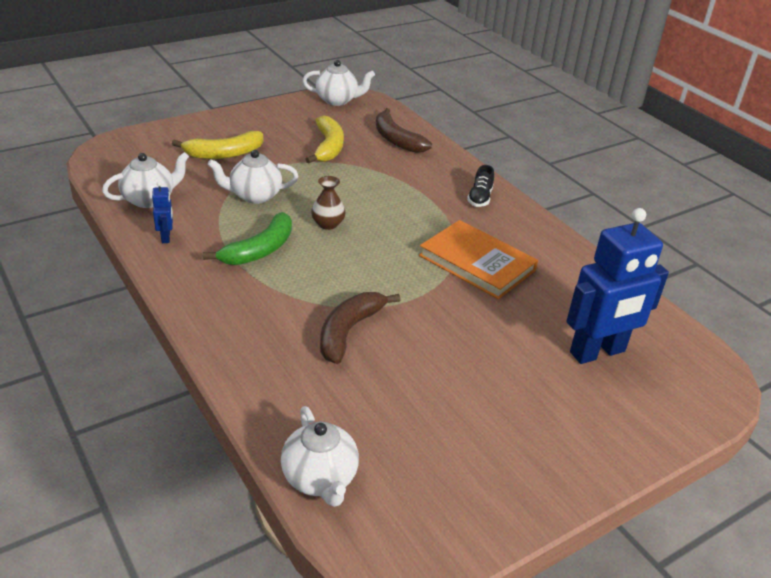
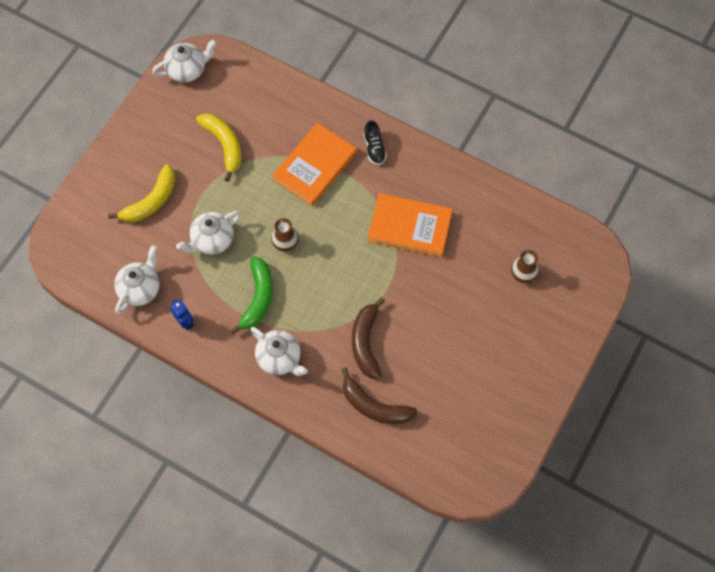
camera: 25 degrees left, 30 degrees up
white teapot [281,406,359,507] -> white teapot moved to [250,327,308,376]
brown banana [376,108,432,153] -> brown banana moved to [341,367,417,424]
blue robot [566,208,669,364] -> brown vase [511,250,539,283]
none -> orange book [272,123,357,206]

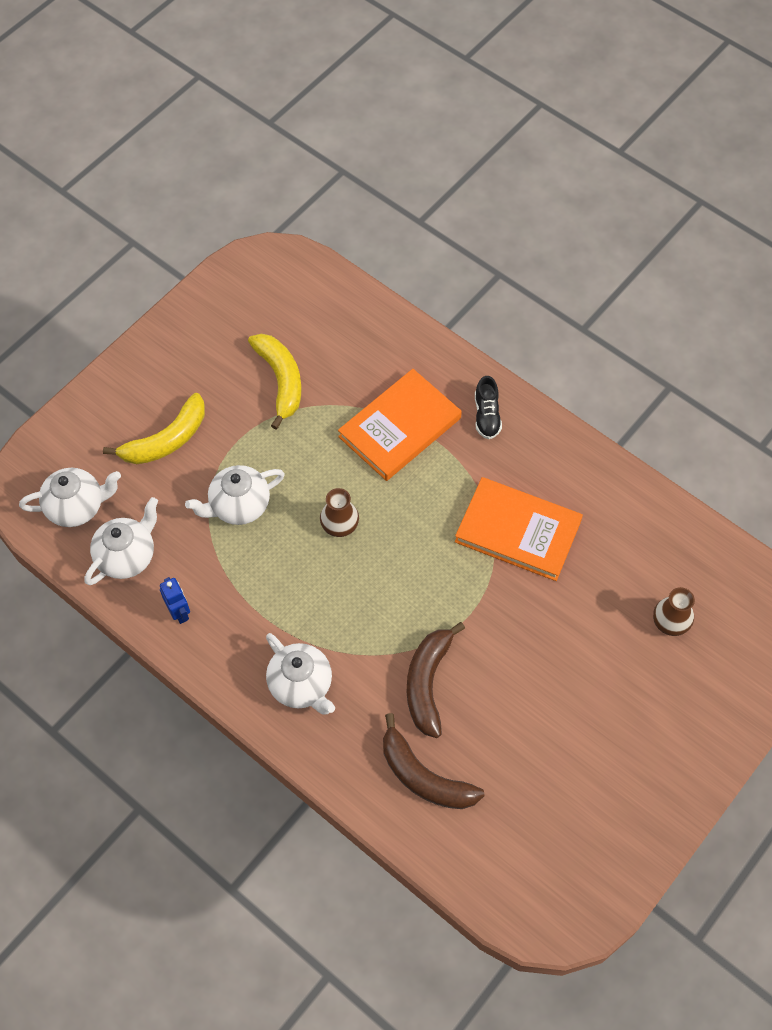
camera: 10 degrees right, 5 degrees down
white teapot [152,39,217,83] -> white teapot moved to [19,468,121,527]
green banana [230,256,273,334] -> none

